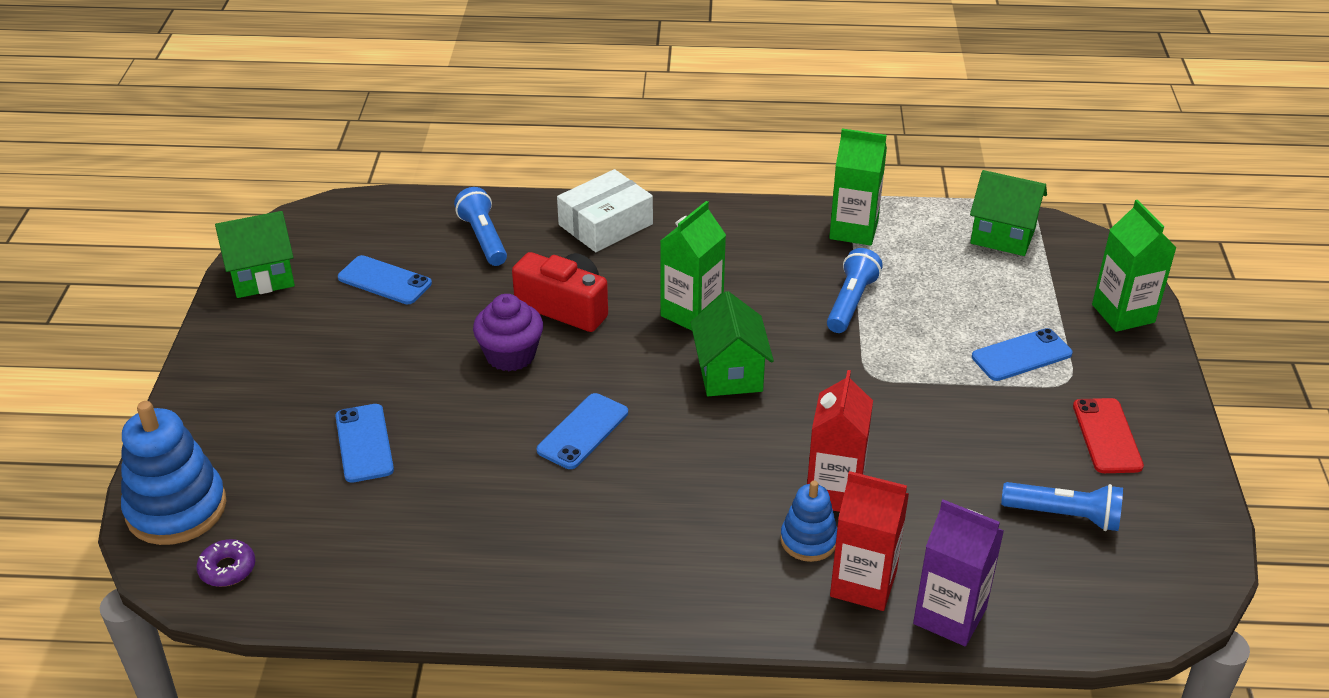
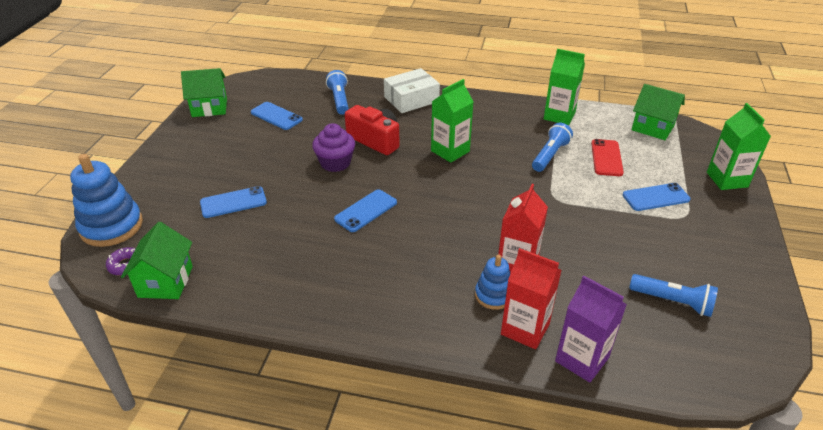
camera: 10 degrees right, 0 degrees up
blue phone [335,404,394,483] -> blue phone turned 75 degrees clockwise [200,186,267,218]
green house [690,291,774,396] -> green house moved to [121,222,193,299]
red phone [1073,398,1144,473] -> red phone moved to [591,139,624,176]

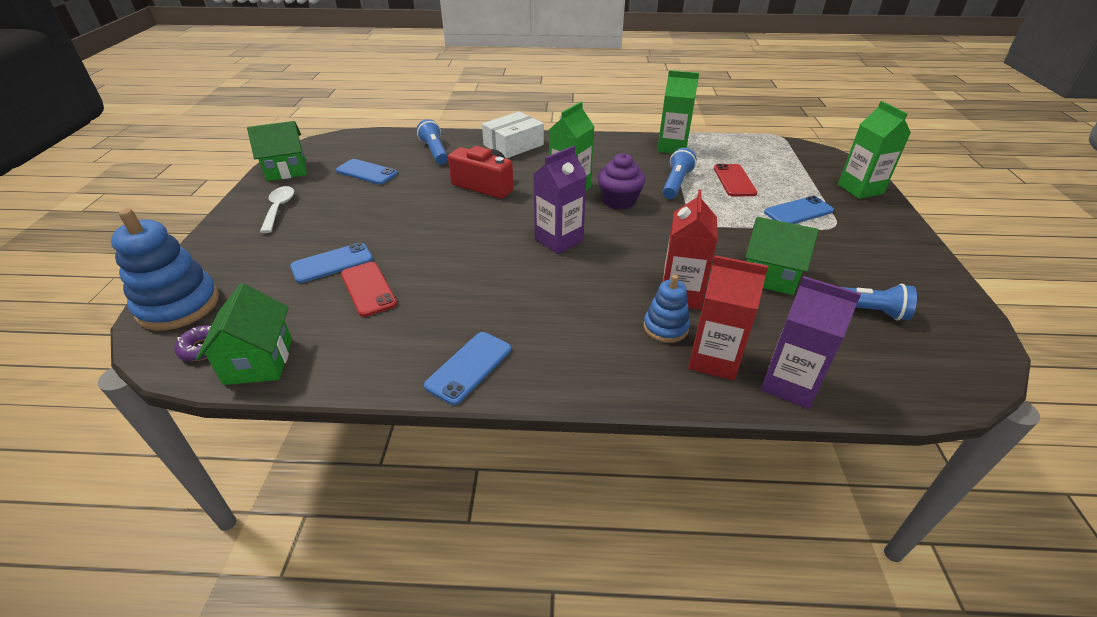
camera: 10 degrees left, 0 degrees up
purple cupcake [312,123,355,172] -> purple cupcake moved to [597,153,646,209]
blue phone [334,189,397,232] -> blue phone moved to [424,332,511,405]
green house [631,84,685,140] -> green house moved to [745,217,819,295]
none -> white spoon [260,186,294,233]
none -> red phone [341,262,397,317]
none -> purple carton [533,146,587,254]

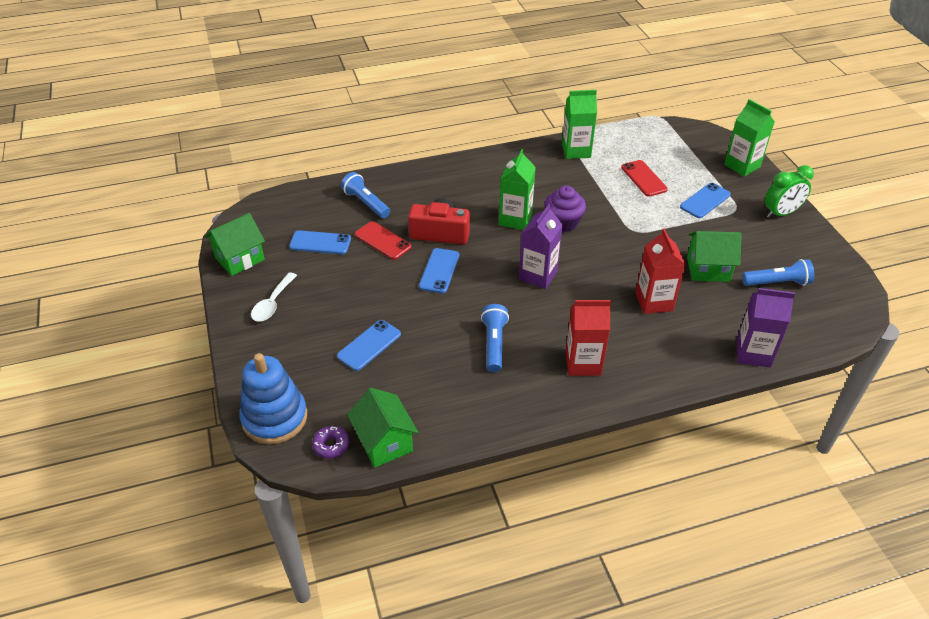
camera: 20 degrees left, 5 degrees up
white spoon [260,186,294,233] -> white spoon turned 135 degrees counterclockwise [251,272,297,322]
red phone [341,262,397,317] -> red phone moved to [355,221,412,260]
blue phone [424,332,511,405] -> blue phone moved to [419,248,459,293]
white box [482,112,544,158] -> none
blue stacking toy [644,275,690,343] -> none
blue flashlight [662,148,697,199] -> blue flashlight moved to [481,304,509,372]
red carton [688,255,768,380] -> red carton moved to [566,300,611,376]
none -> green clock [765,165,814,218]

